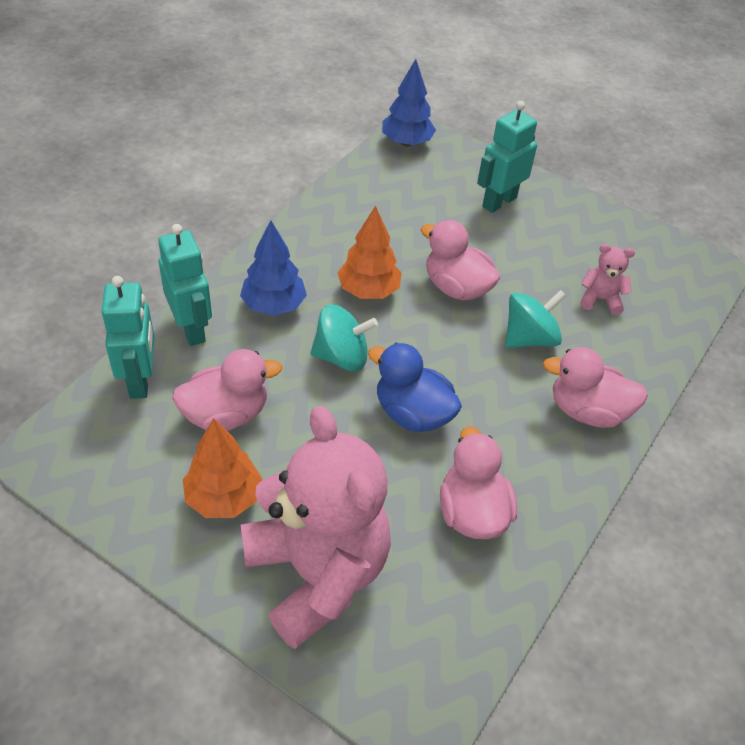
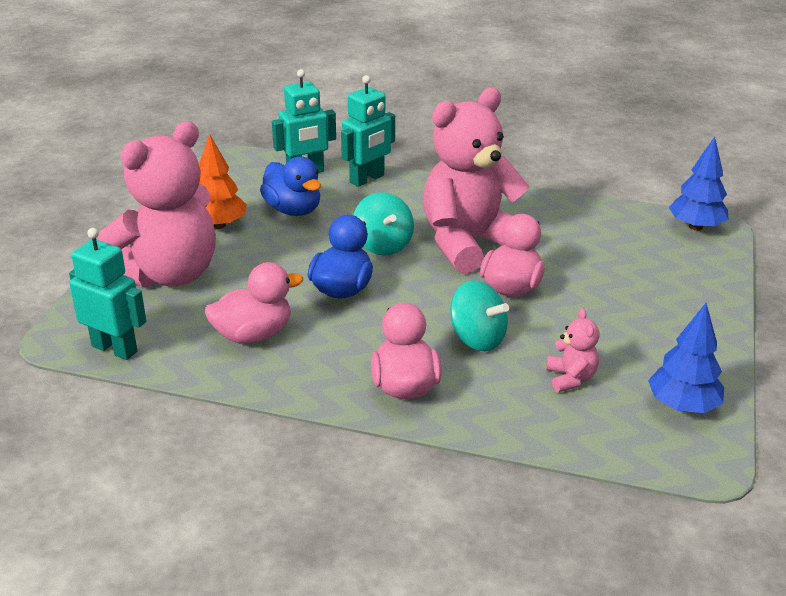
camera: 75 degrees right, 15 degrees down
pink duck [172,349,282,431] -> blue duck [260,157,321,216]
blue tree [240,220,307,316] -> blue tree moved to [648,303,724,413]
orange tree [337,205,402,299] -> pink teddy bear [423,88,530,274]
turquoise robot [477,101,537,213] -> turquoise robot moved to [69,228,146,360]

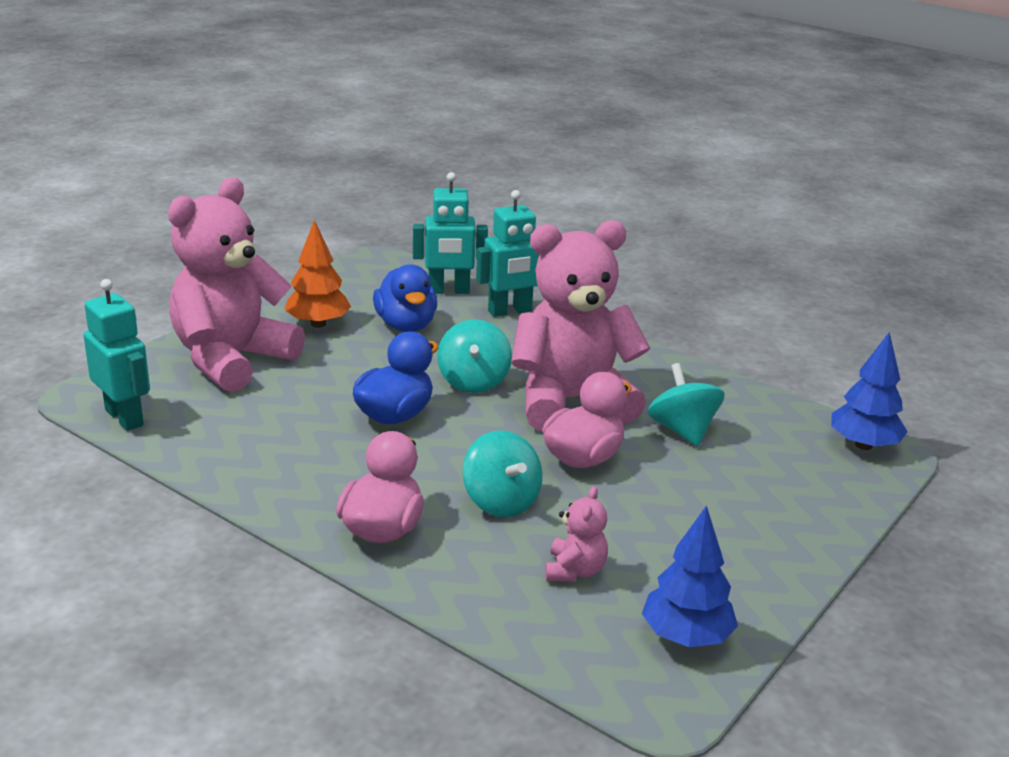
camera: 20 degrees right, 5 degrees down
pink teddy bear [98,121,216,287] -> pink teddy bear turned 150 degrees clockwise [168,177,305,392]
pink duck [205,262,303,344] -> none
none -> turquoise spinning top [648,363,725,447]

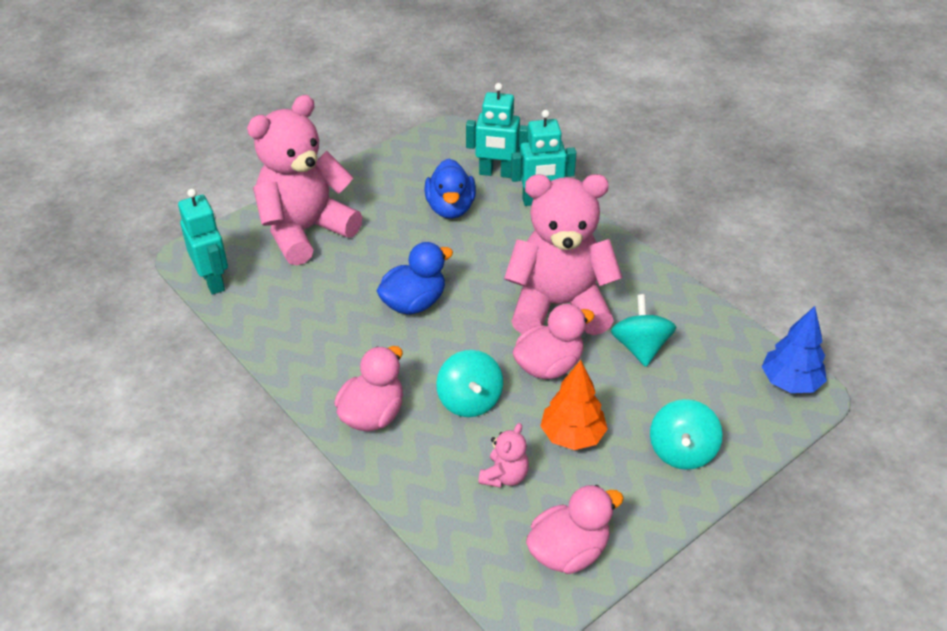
camera: 15 degrees right, 15 degrees up
orange tree [284,220,351,328] -> orange tree moved to [540,360,608,450]
turquoise spinning top [437,319,512,393] -> turquoise spinning top moved to [650,399,723,470]
blue tree [642,505,738,647] -> pink duck [526,485,624,574]

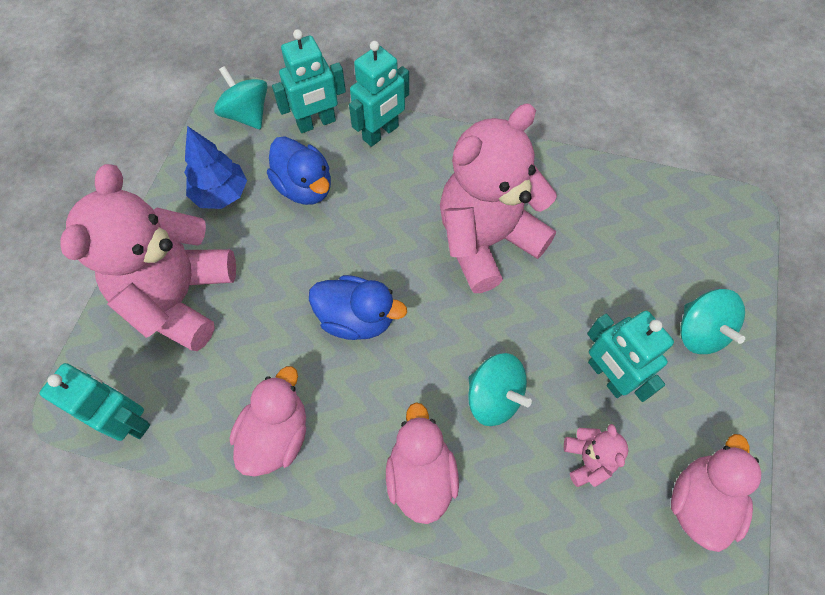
camera: 35 degrees left, 20 degrees up
blue duck [377,242,453,315] -> blue duck turned 90 degrees clockwise [309,275,407,340]
pink duck [513,304,595,379] -> pink duck moved to [230,366,306,477]
orange tree [540,360,608,450] -> turquoise robot [587,311,674,402]
turquoise spinning top [611,294,676,367] -> turquoise spinning top moved to [214,66,268,129]
blue tree [762,306,827,393] -> blue tree moved to [184,126,247,209]

